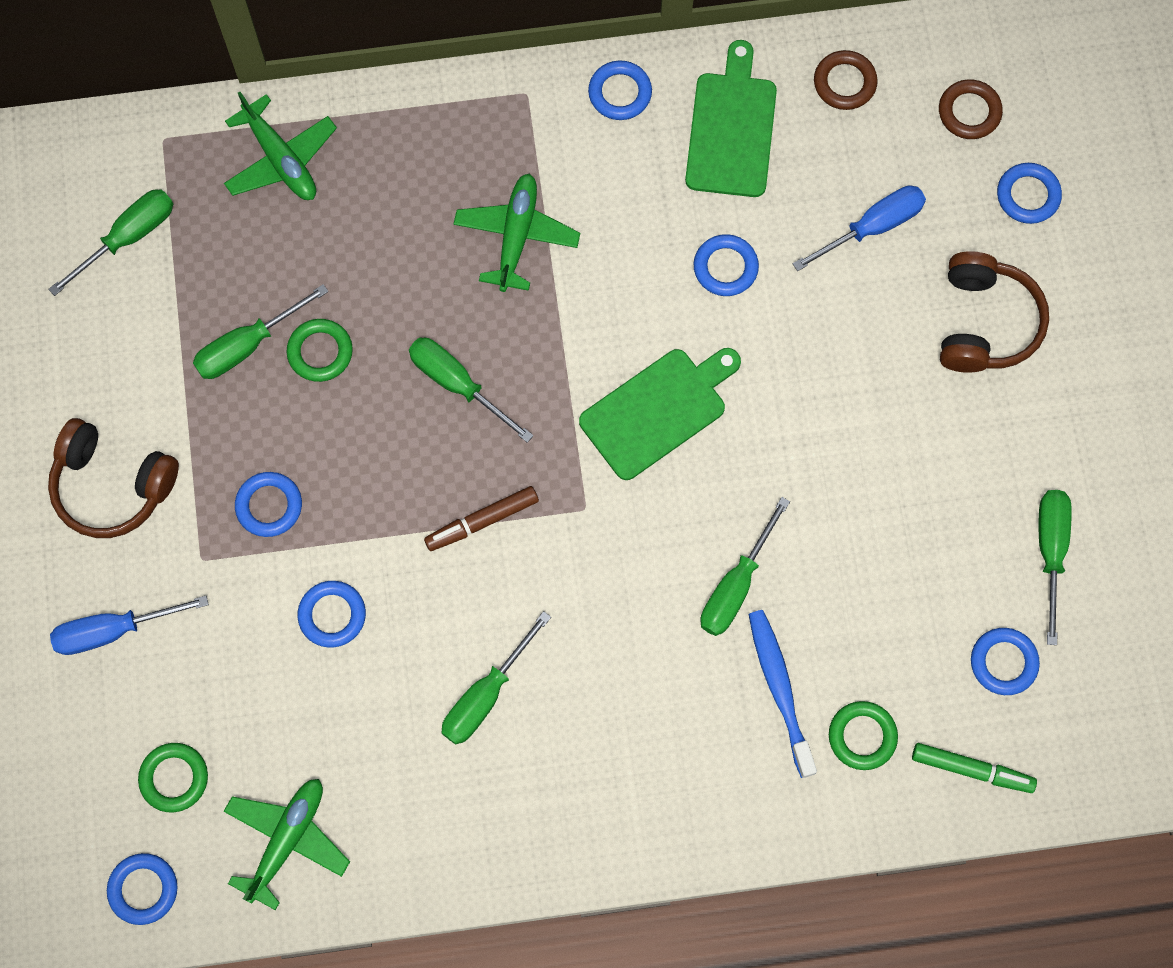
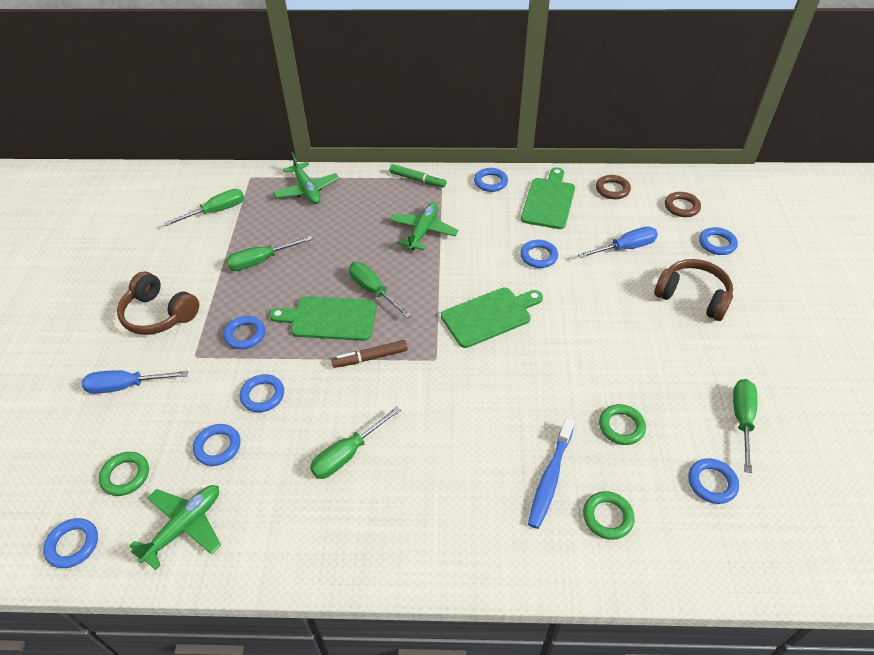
camera: 10 degrees right, 25 degrees down
green ring [287,319,353,382] -> green ring moved to [599,404,646,445]
green screwdriver [700,497,790,636] -> none
blue toothbrush [749,610,817,778] -> blue toothbrush turned 150 degrees counterclockwise [528,418,574,529]
green marker [912,743,1037,793] -> green marker moved to [389,164,446,188]
brown headphones [940,251,1049,373] -> brown headphones turned 75 degrees counterclockwise [654,259,733,321]
none -> blue ring [193,424,240,466]
none -> green cutting board [269,296,377,341]

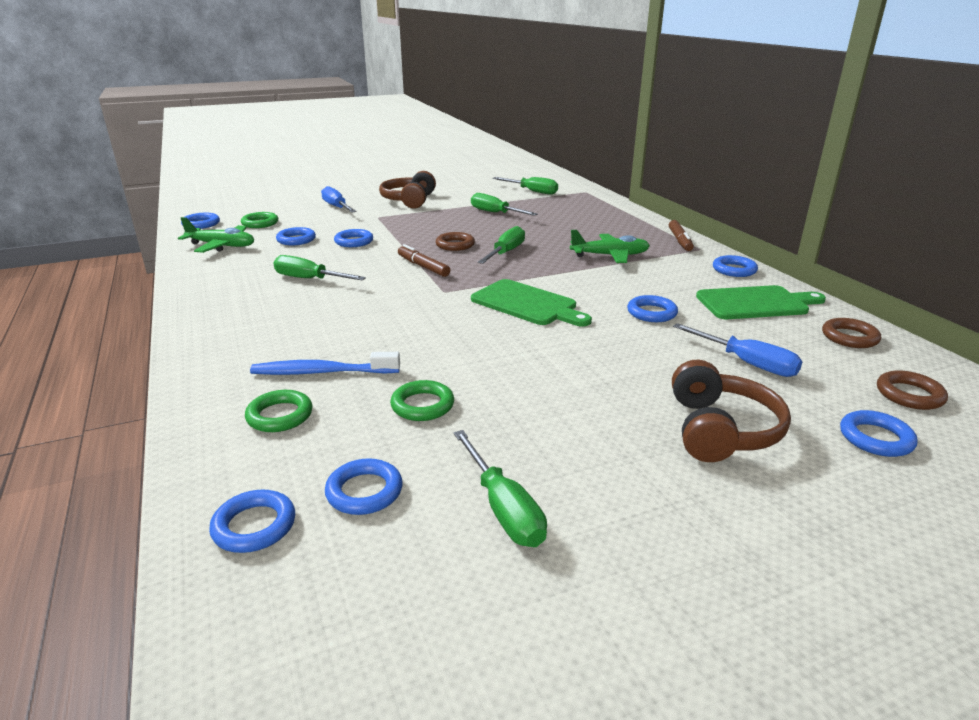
camera: 65 degrees right, 20 degrees down
blue ring [223,316,265,349] -> blue ring moved to [209,489,295,553]
green cutting board [269,296,377,341] -> brown ring [436,232,475,251]
green plane [273,152,339,204] -> none
green marker [389,164,446,188] -> brown marker [669,220,694,251]
green screwdriver [733,379,757,473] -> green screwdriver turned 75 degrees clockwise [454,430,547,547]

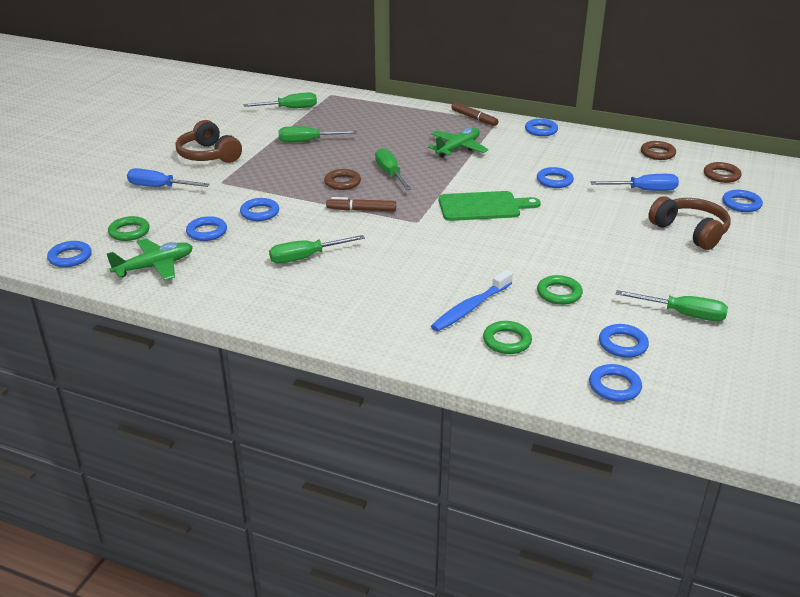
camera: 45 degrees left, 5 degrees up
green cutting board [696,285,826,319] -> none

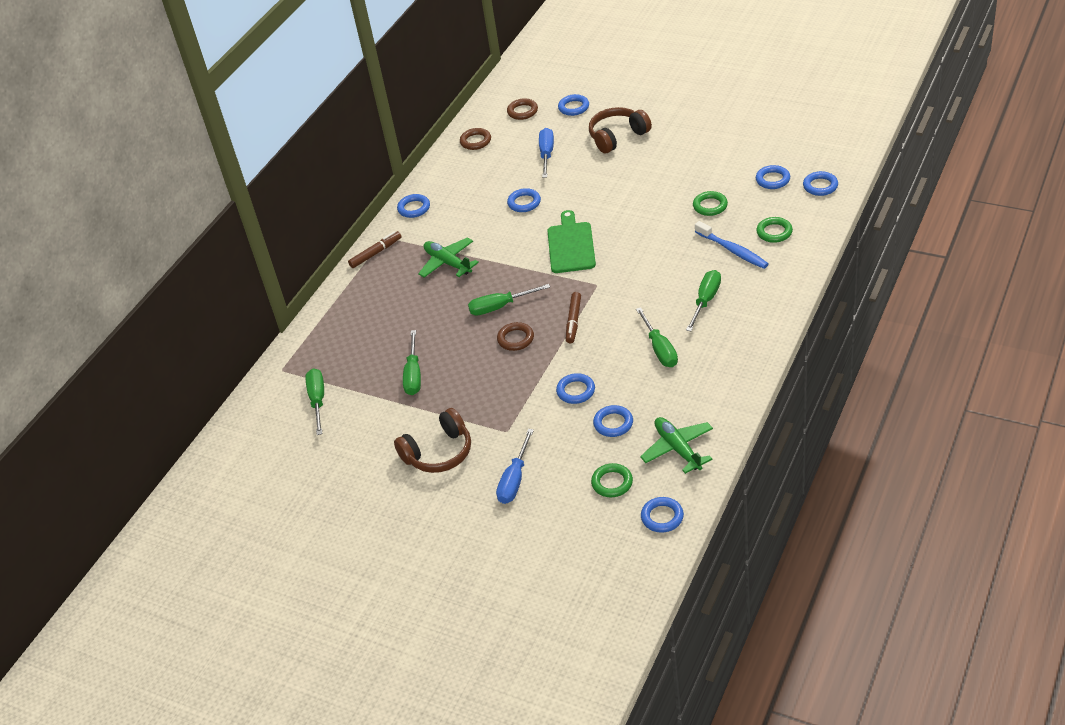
camera: 80 degrees left, 10 degrees up
green screwdriver [616,290,728,321] -> green screwdriver moved to [686,270,721,331]

